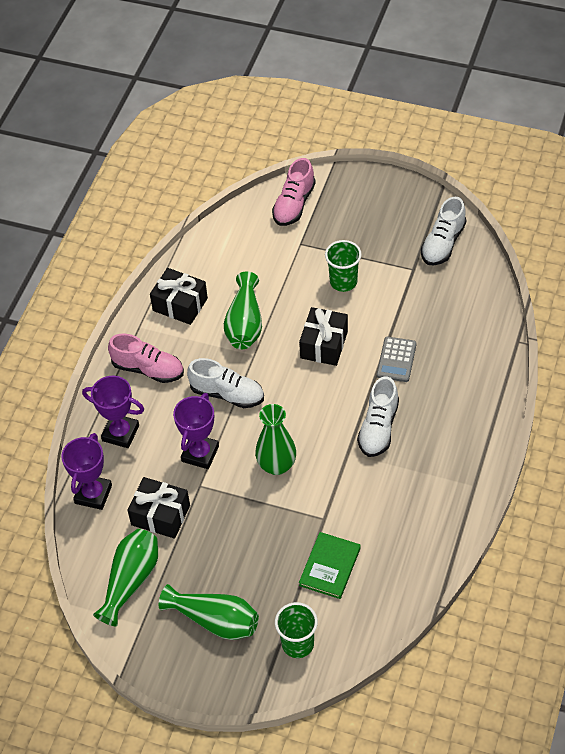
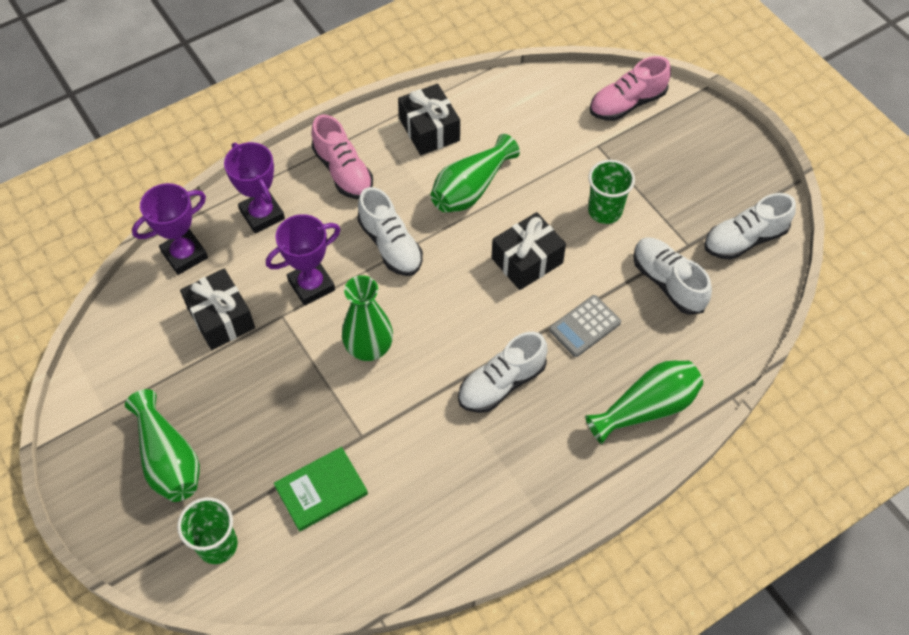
camera: 35 degrees right, 5 degrees up
green vase [93,529,158,626] -> green vase moved to [585,361,703,444]
none -> white shoe [633,237,712,315]

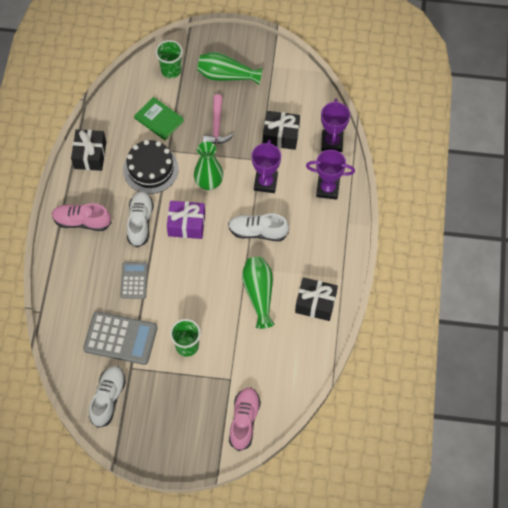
camera: 130 degrees right, 5 degrees up
green book [274,447,368,531] -> green book turned 60 degrees counterclockwise [134,97,184,140]
pink shoe [311,115,373,199] -> pink shoe moved to [52,203,112,231]
black gift [492,212,566,290] -> black gift moved to [71,129,106,171]
green vase [585,361,703,444] -> none
white shoe [633,237,712,315] -> grey calculator [83,311,157,365]
none -> black cake [123,140,179,194]
none -> purple gift [167,201,205,239]
none -> pink hammer [203,94,234,144]

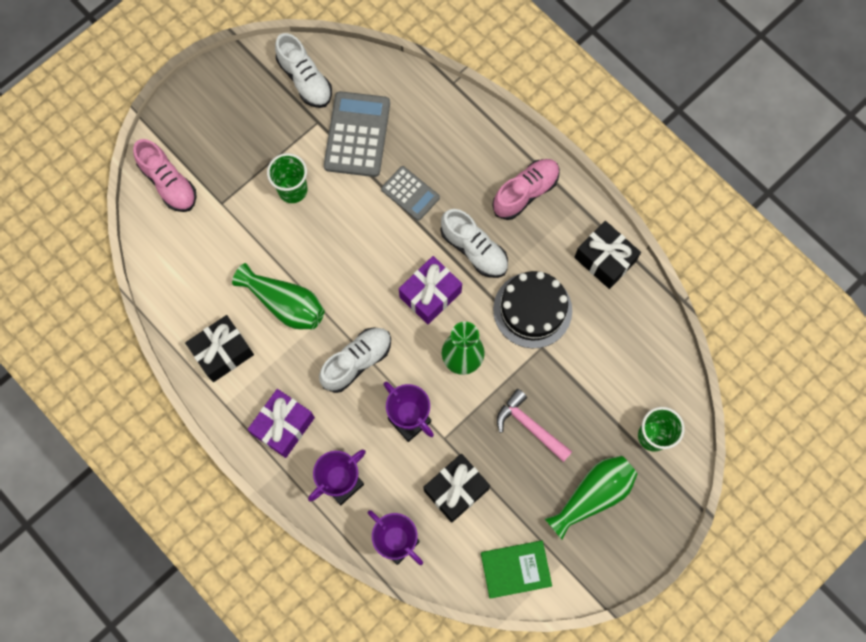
camera: 130 degrees right, 10 degrees up
grey calculator [83,311,157,365] -> grey calculator turned 135 degrees clockwise [324,91,390,177]
green book [134,97,184,140] -> green book moved to [481,540,552,599]
none -> purple gift [247,389,315,458]

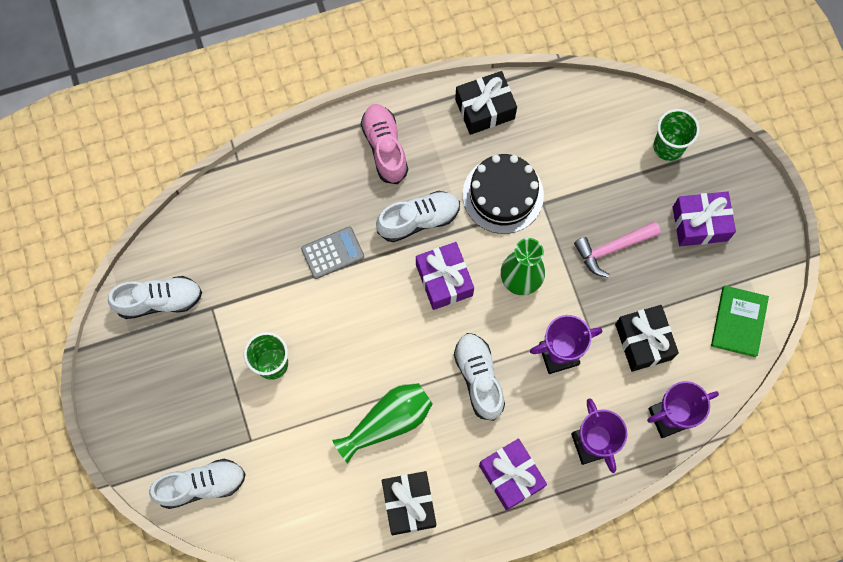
camera: 65 degrees left, 0 degrees up
pink shoe [133,139,197,212] -> white shoe [149,459,246,509]
grey calculator [324,91,390,177] -> none
green vase [545,456,638,540] -> purple gift [673,191,736,246]

